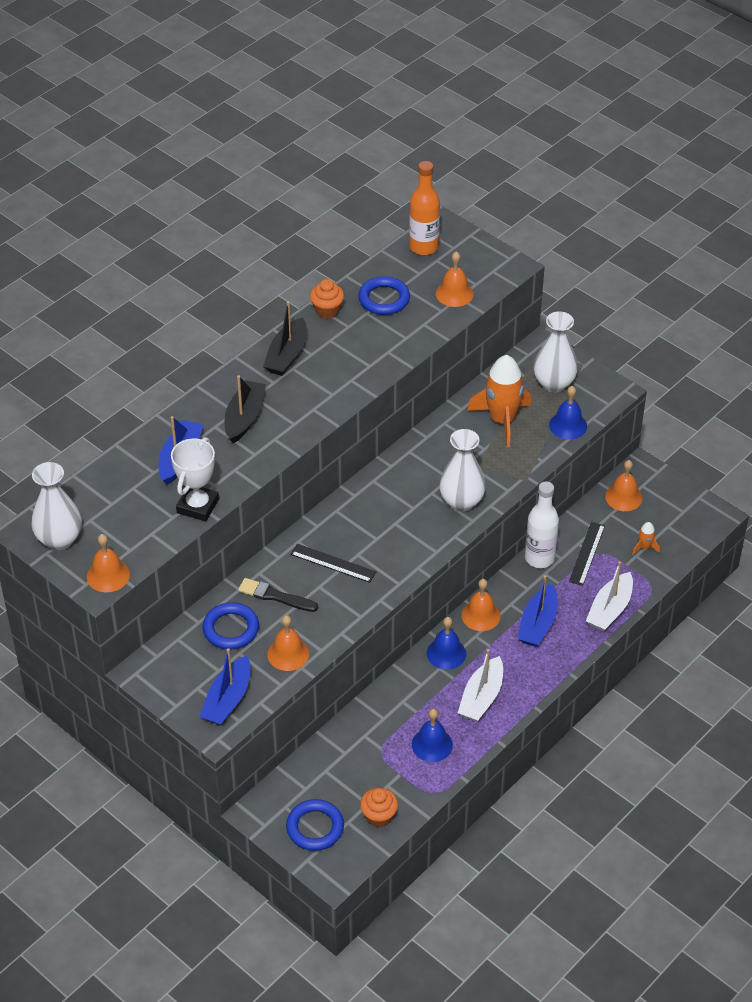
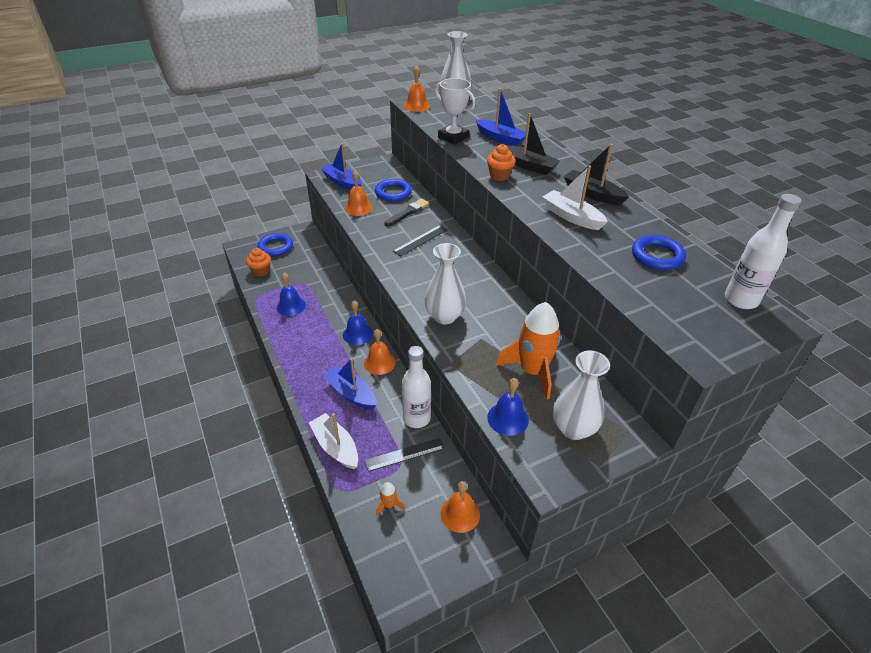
camera: 110 degrees right, 5 degrees down
orange cupcake [310,279,344,319] -> orange cupcake moved to [487,144,516,181]
orange bottle [409,161,440,255] -> white bottle [725,194,801,309]
orange bell [436,251,474,307] -> none
white boat [458,649,503,722] -> white boat moved to [542,165,608,230]
black ruler [569,522,605,586] -> black ruler turned 60 degrees counterclockwise [365,438,445,472]

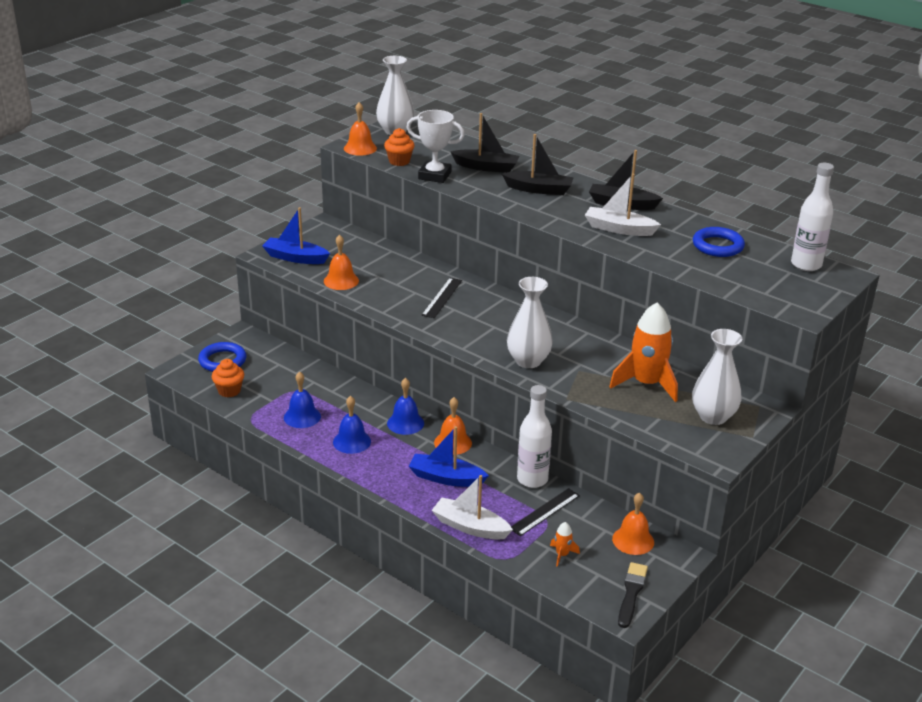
camera: 25 degrees left, 10 degrees down
blue ring [375,179,412,202] -> none
black brush [385,199,429,226] -> black brush moved to [618,562,648,628]
blue boat [476,88,526,146] -> black boat [450,113,519,173]
orange cupcake [487,144,516,181] -> orange cupcake moved to [384,128,415,166]
blue bell [487,378,529,436] -> blue bell moved to [333,396,371,454]

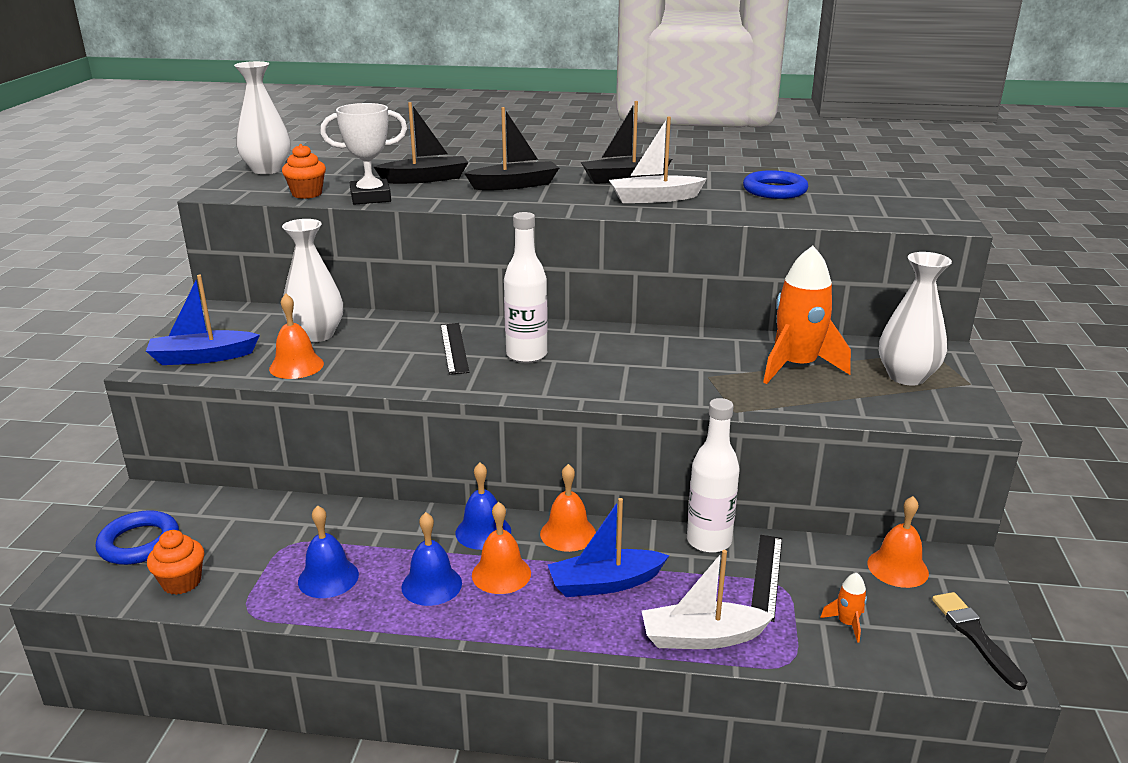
camera: 30 degrees left, 5 degrees down
orange bell [344,102,377,156] -> orange bell moved to [472,502,531,594]
white vase [507,277,553,368] -> white vase moved to [282,219,343,342]
white bottle [791,163,834,271] -> white bottle moved to [504,212,548,363]

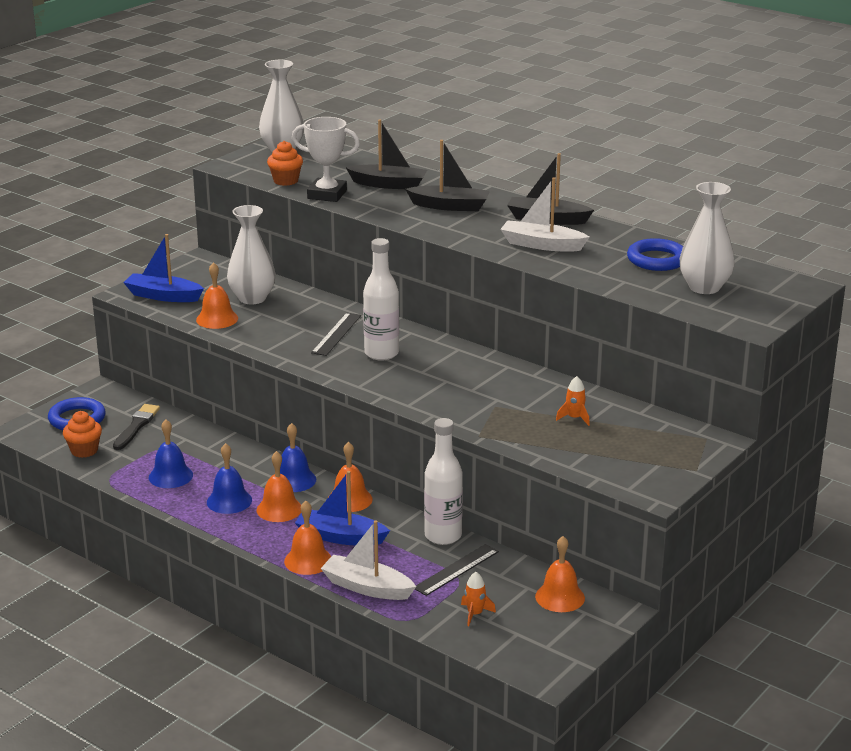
camera: 30 degrees right, 0 degrees up
orange rocket [763,246,851,384] -> orange rocket [556,376,590,426], size x0.43
white vase [879,252,952,386] -> white vase moved to [680,182,735,294]
black brush [932,592,1027,690] -> black brush moved to [113,404,160,450]
none -> orange bell [284,501,331,575]

